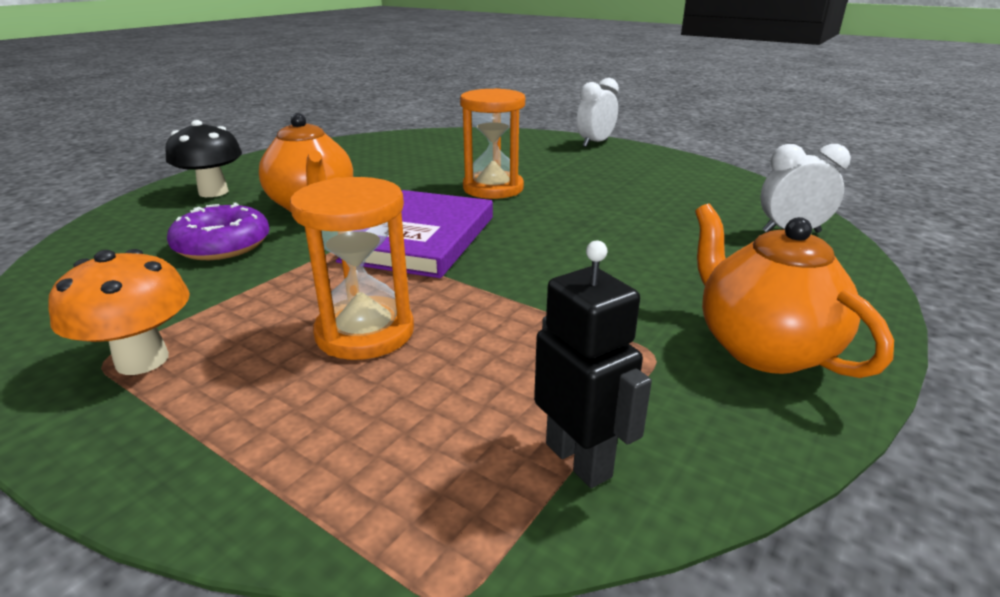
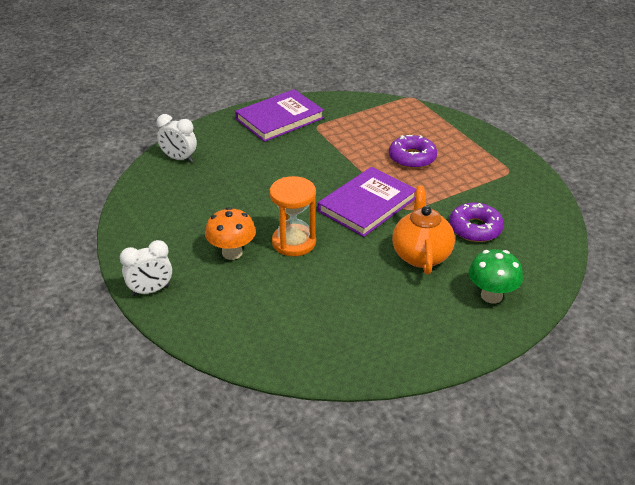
camera: 155 degrees left, 10 degrees up
orange mushroom [48,249,190,375] -> orange mushroom moved to [205,207,256,260]
black mushroom [165,120,242,197] -> green mushroom [469,249,523,303]
orange hourglass [290,177,414,360] -> purple donut [389,135,437,169]
black robot [534,240,652,488] -> none
orange teapot [695,204,894,378] -> purple book [235,89,324,142]

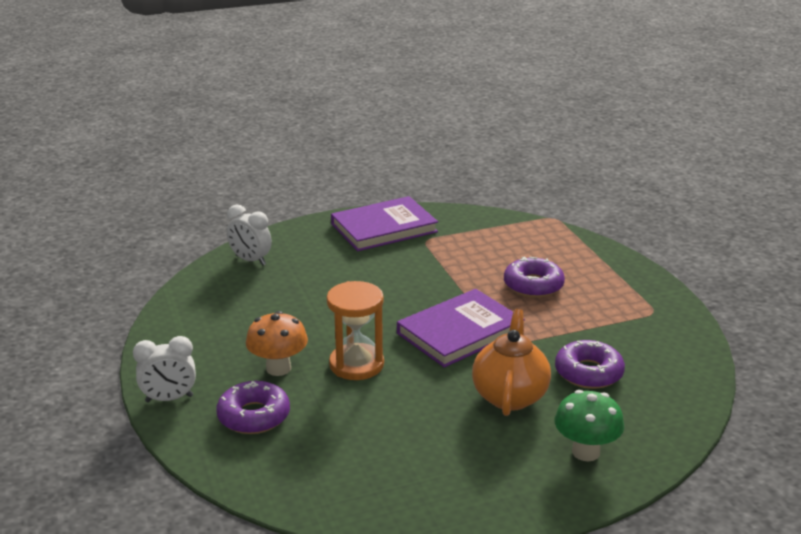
camera: 10 degrees right, 10 degrees down
none -> purple donut [216,381,290,434]

